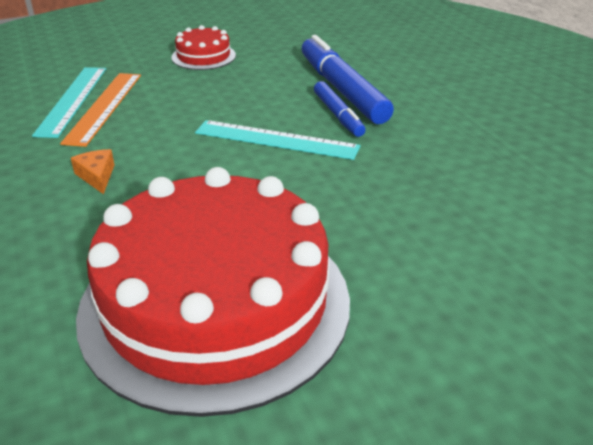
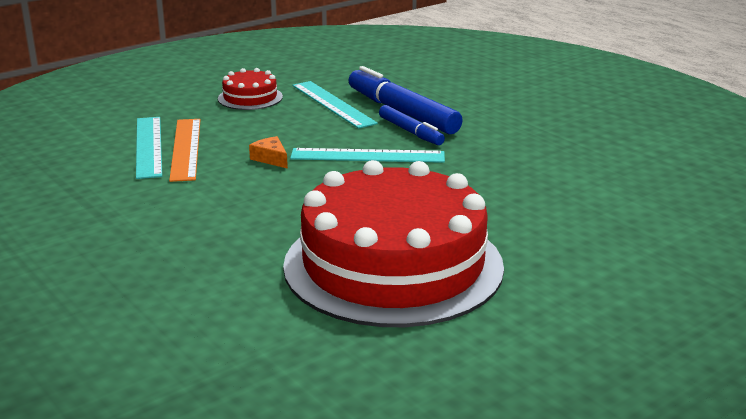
camera: 15 degrees left, 10 degrees down
orange cheese [71,149,114,194] -> orange cheese moved to [249,136,288,169]
none -> turquoise ruler [292,81,378,129]

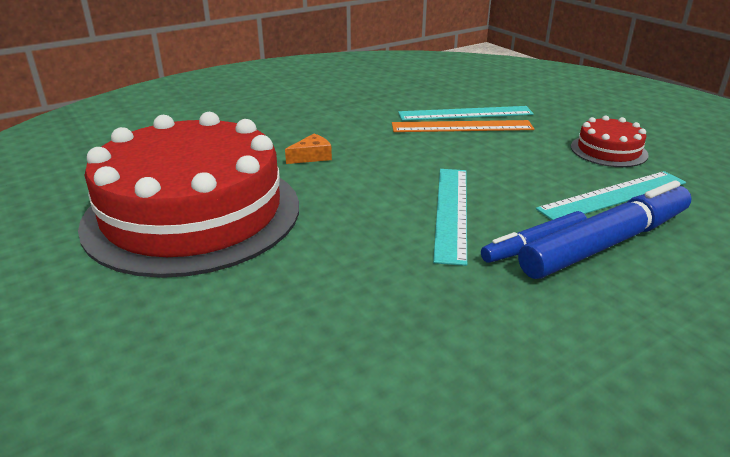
camera: 95 degrees right, 5 degrees up
orange cheese [249,136,288,169] -> orange cheese moved to [285,134,332,164]

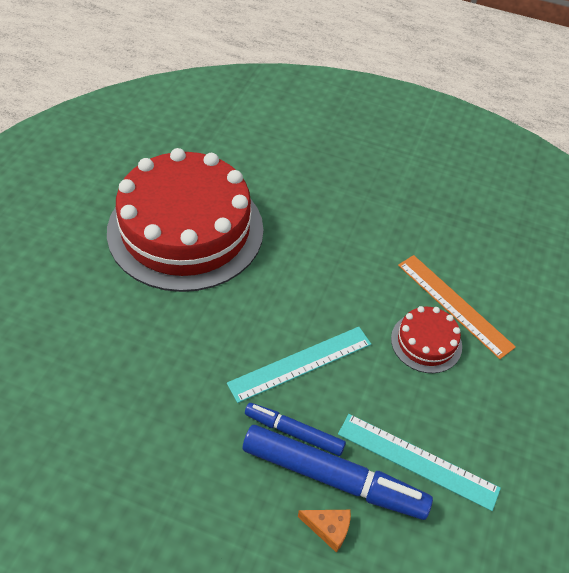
camera: 50 degrees right, 20 degrees up
orange cheese [285,134,332,164] -> orange cheese moved to [298,510,351,553]
turquoise ruler [398,106,534,121] -> none
red cake [571,115,649,167] -> red cake moved to [391,306,462,373]

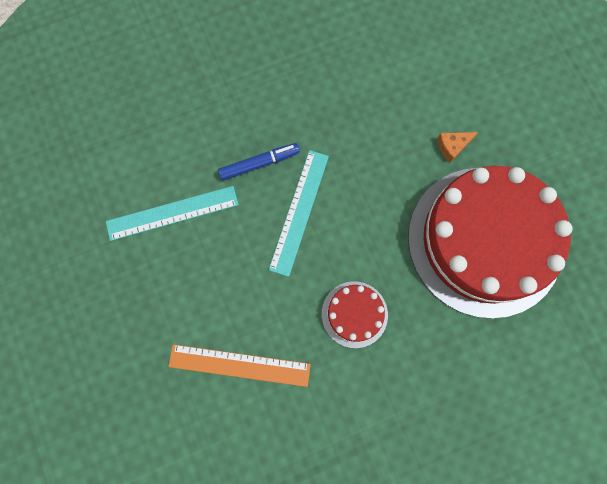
camera: 140 degrees right, 25 degrees up
blue marker [243,425,433,520] -> none
orange cheese [298,510,351,553] -> orange cheese moved to [437,132,478,162]
red cake [391,306,462,373] -> red cake moved to [322,281,388,348]

